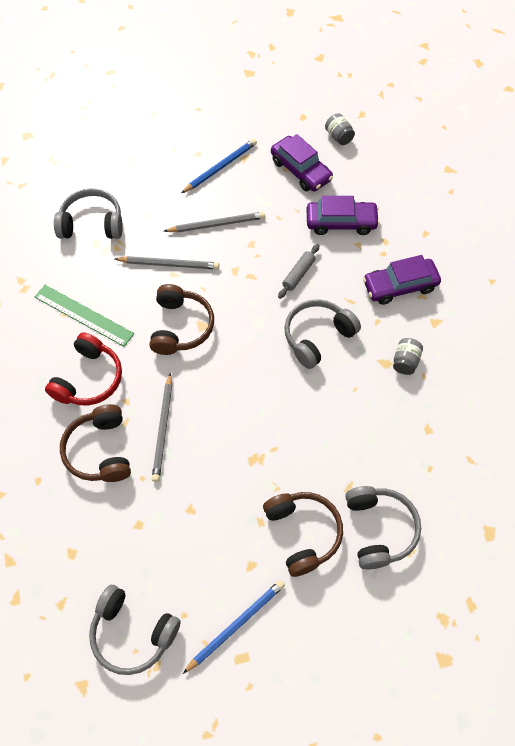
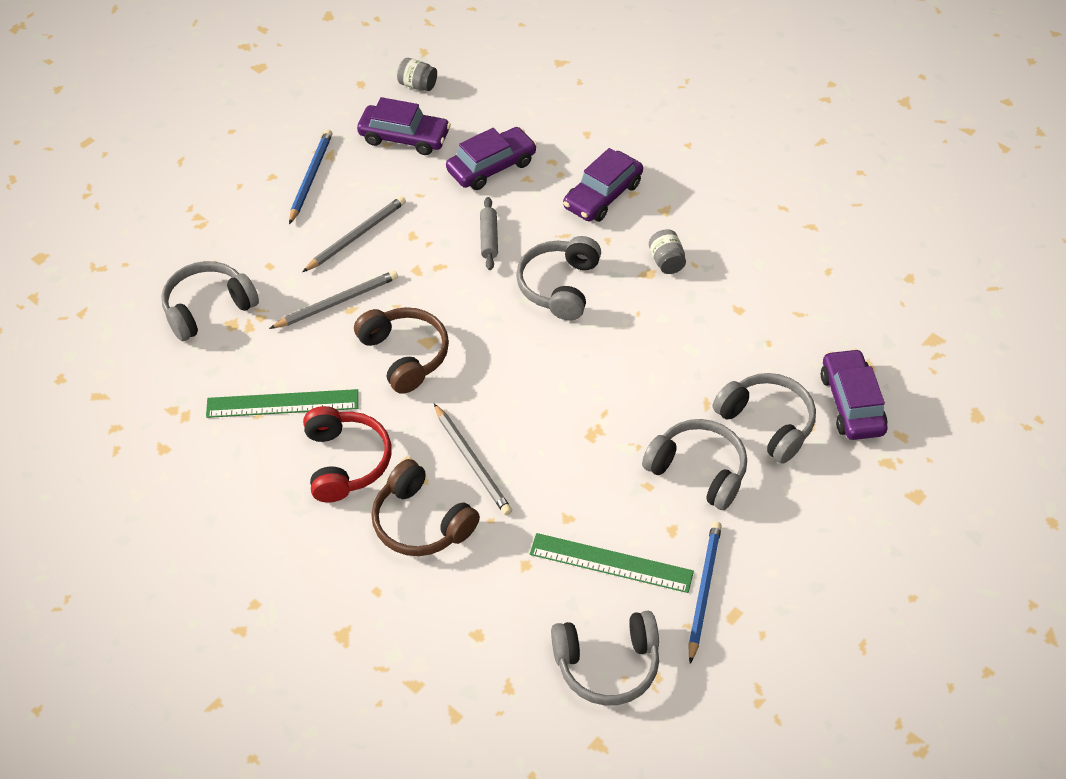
camera: 35 degrees left, 10 degrees down
brown headphones [263,492,343,577] -> grey headphones [642,419,747,510]
none -> green ruler [530,533,694,593]
none -> purple car [821,349,887,440]

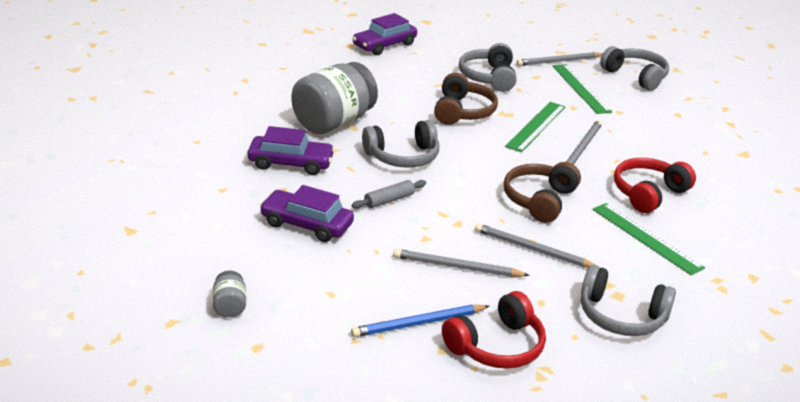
camera: 125 degrees left, 20 degrees down
purple car [357,97,451,155] -> none
brown headphones [371,459,480,556] -> brown headphones moved to [434,73,498,125]
grey jar [649,229,686,274] -> grey jar [291,62,378,134], size x2.37
blue pencil [688,521,722,664] -> grey pencil [516,52,603,66]
grey headphones [713,373,816,464] -> none
none -> red headphones [442,291,546,369]
none -> green ruler [505,102,565,152]

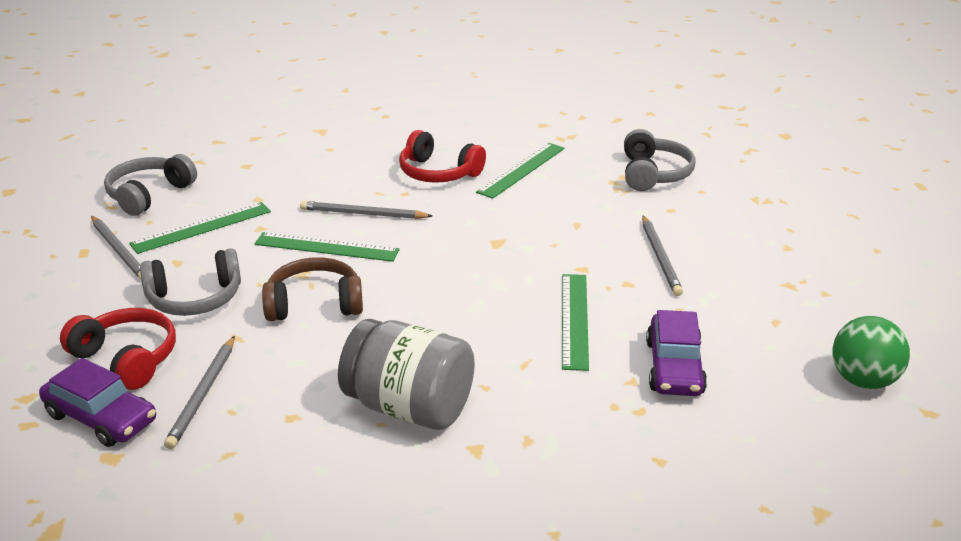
camera: 105 degrees left, 0 degrees up
grey jar [213,271,246,317] -> green ball [833,316,910,389]
purple car [248,126,335,175] -> none
blue pencil [351,305,489,337] -> none
grey rolling pin [352,180,426,209] -> green ruler [562,274,589,371]
grey headphones [362,120,439,168] -> none
red headphones [442,291,546,369] -> red headphones moved to [60,308,176,390]
grey pencil [475,223,600,268] -> grey pencil moved to [164,336,235,449]
brown headphones [504,162,581,223] -> none

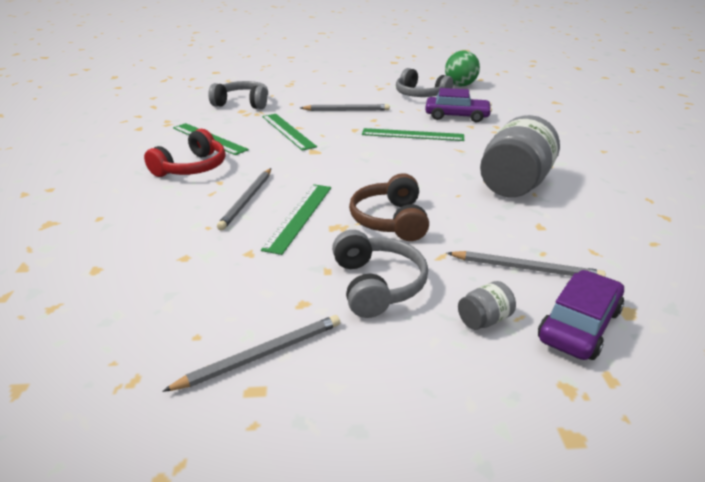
camera: 85 degrees left, 0 degrees up
red headphones [60,308,176,390] -> grey jar [458,281,516,330]
grey headphones [104,154,197,216] -> grey headphones moved to [396,68,453,97]
green ruler [129,202,271,254] -> green ruler moved to [262,114,317,151]

